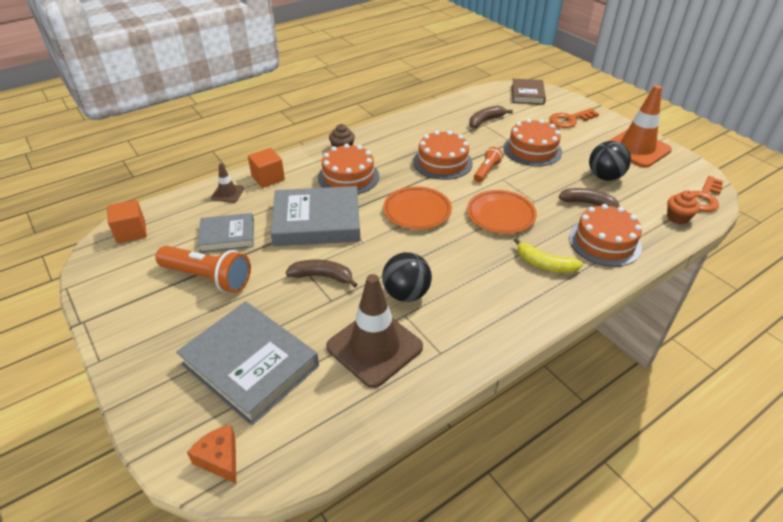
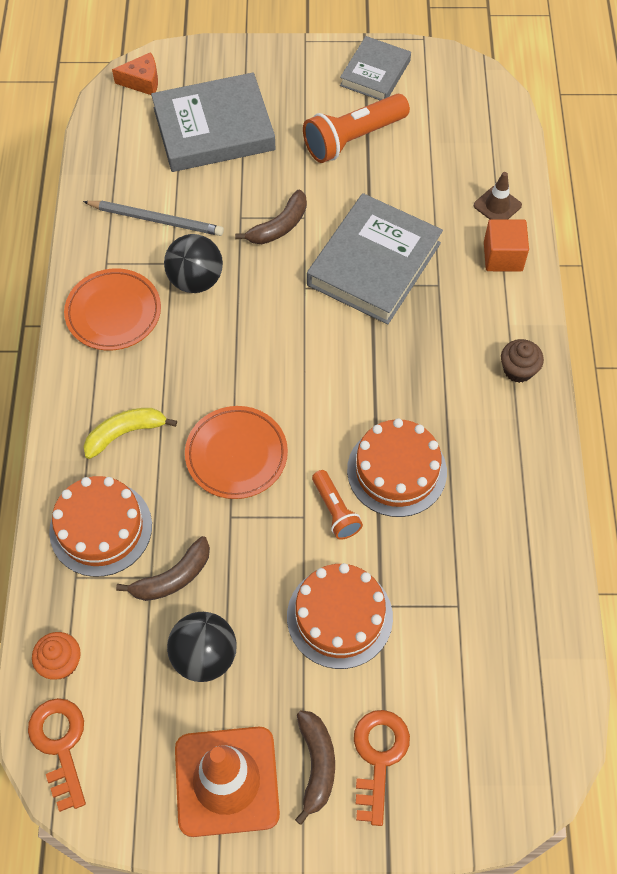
camera: 125 degrees right, 20 degrees up
orange cube [107,200,147,244] -> none
grey book [197,213,254,253] -> grey book moved to [340,36,411,100]
orange cake [318,143,379,194] -> none
brown traffic cone [326,274,423,388] -> grey pencil [83,200,224,236]
orange plate [383,186,452,230] -> orange plate moved to [64,268,161,350]
brown banana [469,106,513,128] -> brown banana moved to [295,710,335,825]
brown book [512,79,546,105] -> none

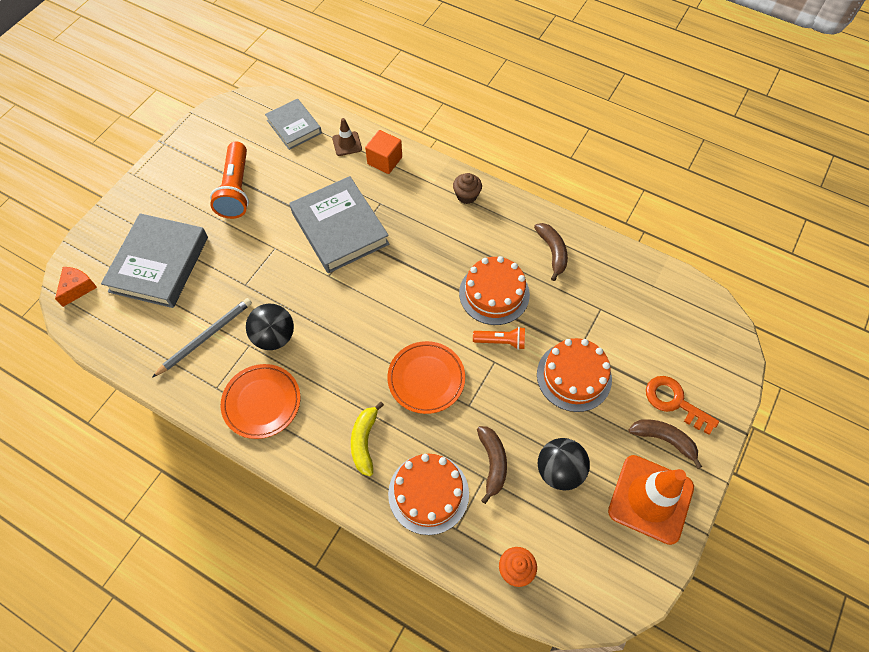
camera: 60 degrees left, 0 degrees up
orange key [28,698,86,812] -> none
brown banana [235,189,307,244] -> brown banana moved to [534,223,568,281]
grey book [340,36,411,100] -> grey book moved to [265,99,322,150]

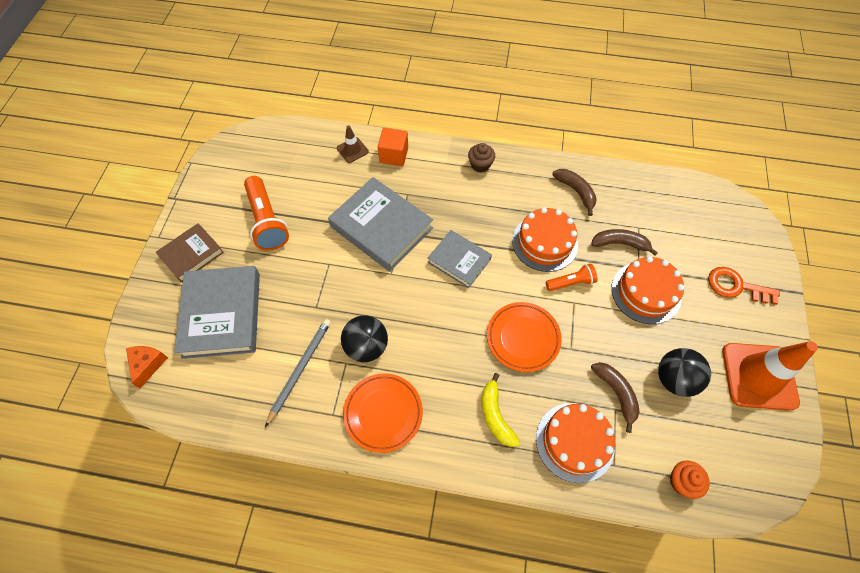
camera: 20 degrees left, 0 degrees up
grey book [265,99,322,150] -> grey book moved to [428,230,492,288]
brown banana [628,419,702,469] -> brown banana moved to [591,229,658,256]
none -> brown book [156,223,224,283]

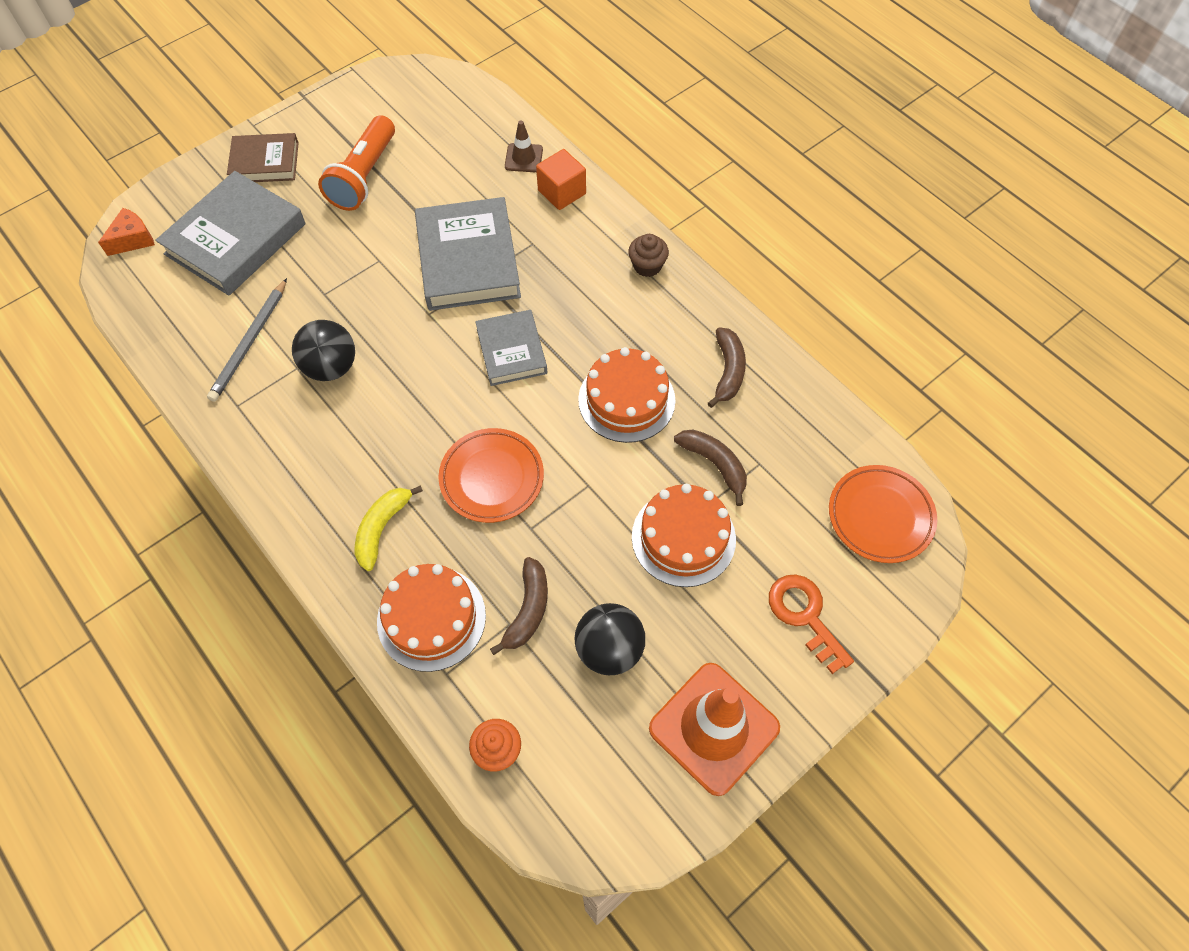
camera: 40 degrees right, 0 degrees up
grey pencil [265,319,331,427] -> grey pencil turned 135 degrees clockwise [207,278,287,402]
orange plate [343,373,423,453] -> orange plate moved to [829,465,937,563]
orange flashlight [546,264,598,291] -> none

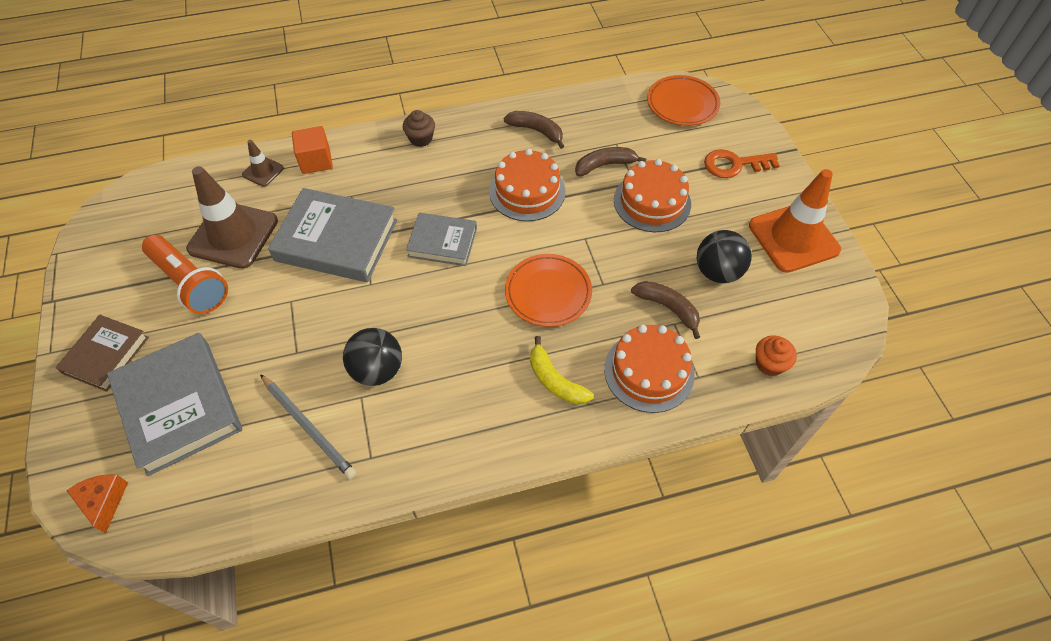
camera: 65 degrees left, 5 degrees down
none -> brown traffic cone [186,166,278,269]

